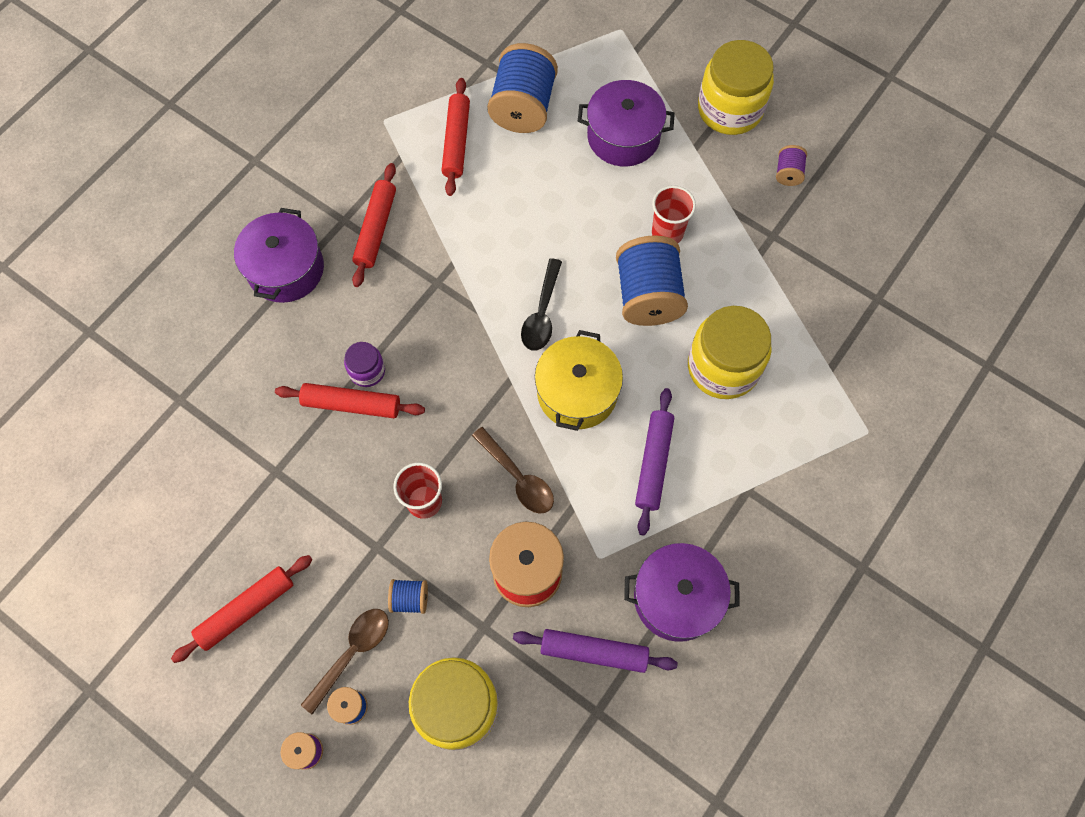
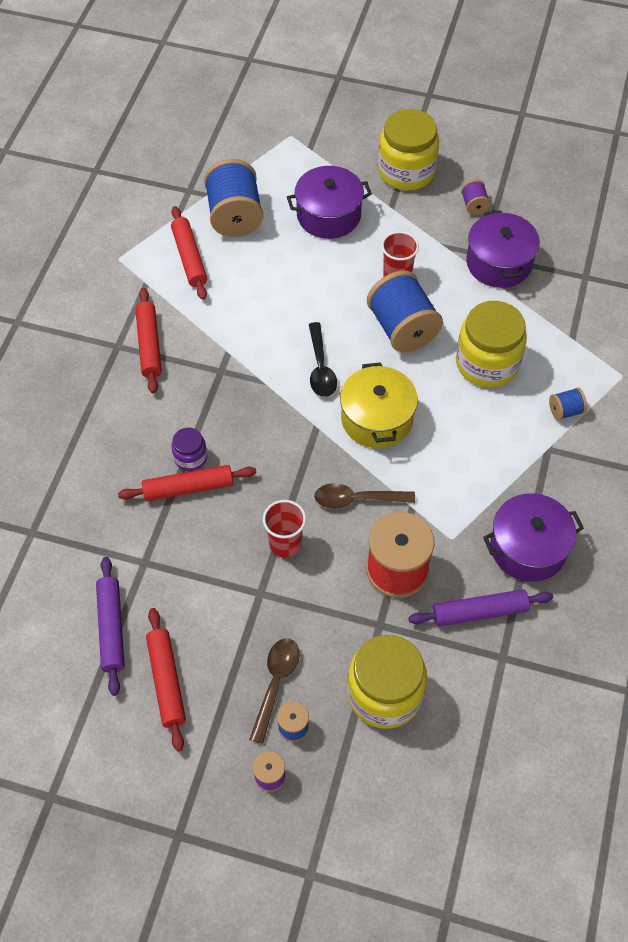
camera: 20 degrees left, 10 degrees down
red rolling pin [171,555,313,663] -> red rolling pin turned 45 degrees counterclockwise [146,608,186,751]
purple pot [234,208,324,303] -> purple pot moved to [466,210,540,288]
blue spool [388,579,428,614] -> blue spool moved to [549,387,587,421]
brown spoon [472,427,554,514] -> brown spoon turned 150 degrees clockwise [314,483,415,509]
purple rolling pin [635,388,674,535] -> purple rolling pin moved to [96,557,125,696]

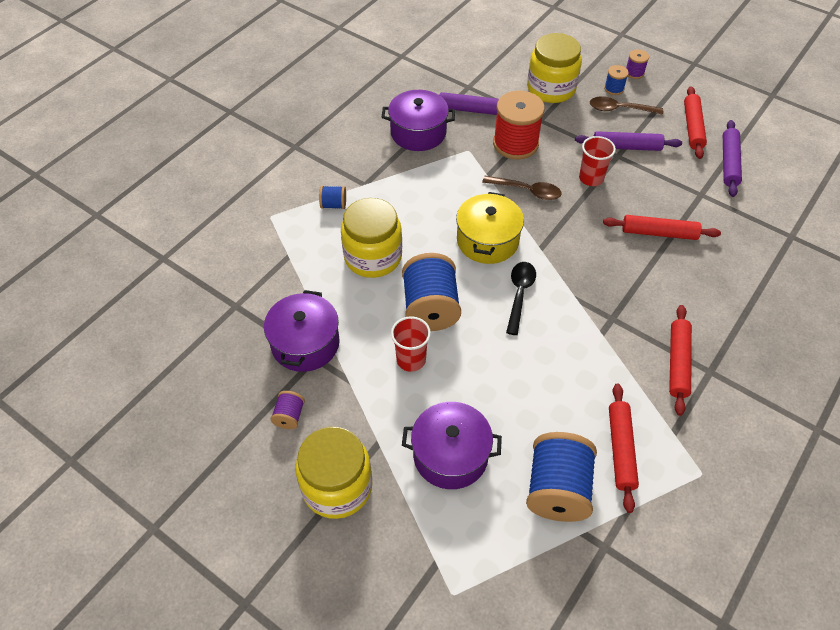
camera: 160 degrees left, 5 degrees down
purple jar [171,428,207,471] -> none
brown spoon [249,638,300,744] -> brown spoon turned 60 degrees clockwise [590,96,663,115]
none -> purple rolling pin [575,131,682,151]

